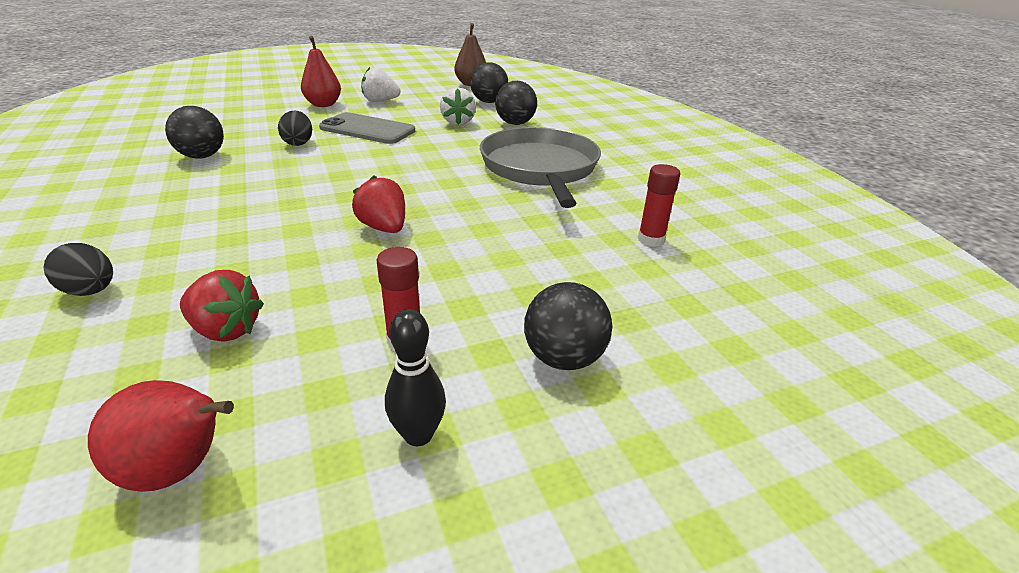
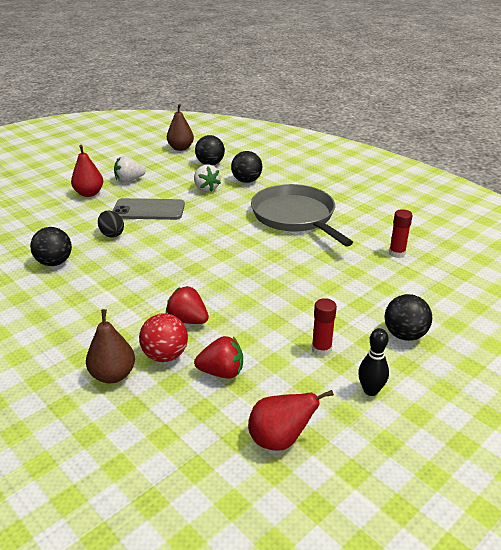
camera: 20 degrees left, 0 degrees up
black egg [43,243,113,296] -> brown pear [86,309,135,383]
red strawberry [352,176,405,233] -> red strawberry moved to [166,286,209,324]
none -> red ball [139,313,188,362]

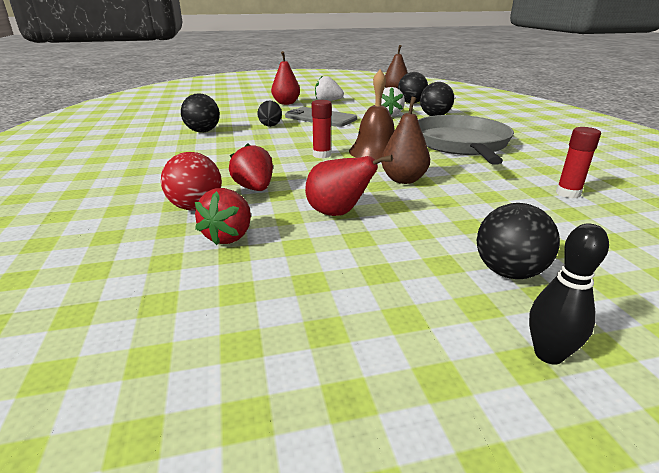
camera: 30 degrees right, 5 degrees down
brown pear [86,309,135,383] -> brown pear moved to [381,97,430,184]
red strawberry [194,336,243,378] -> red strawberry turned 75 degrees clockwise [195,188,251,245]
red pear [248,390,334,451] -> red pear moved to [305,155,393,216]
red glue stick [312,298,337,356] -> red glue stick moved to [312,100,332,158]
black bowling pin [358,328,389,396] -> black bowling pin moved to [529,223,609,364]
none -> brown bell [349,69,395,160]

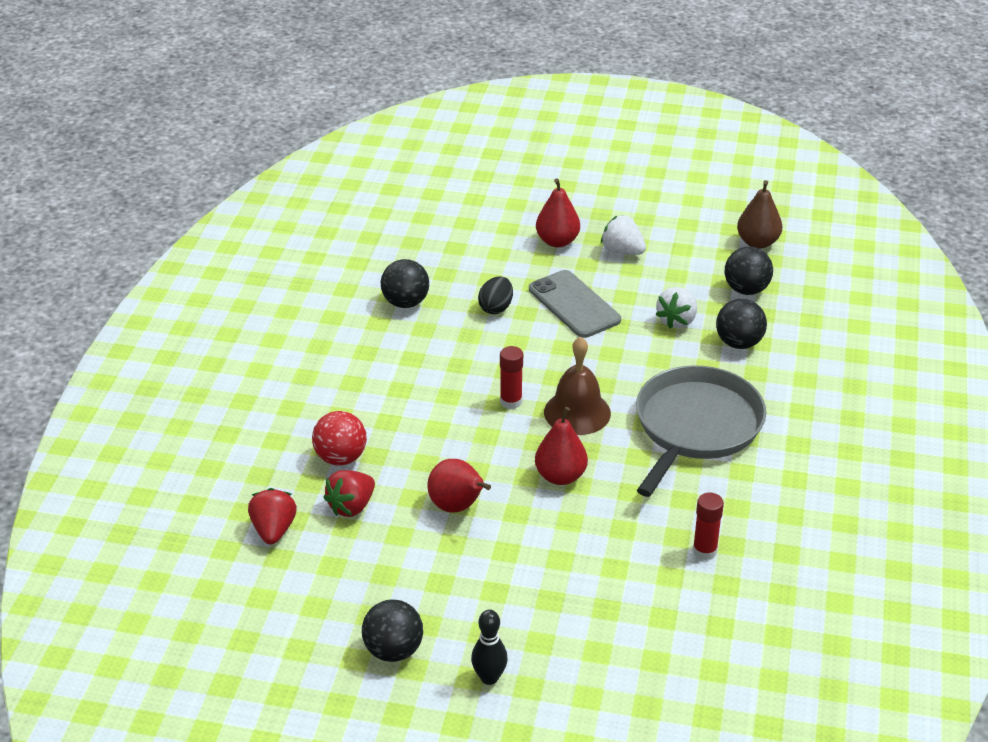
camera: 25 degrees right, 10 degrees up
red strawberry [229,143,273,191] -> red strawberry moved to [248,488,297,544]
brown pear [381,97,430,184] -> red pear [535,407,588,485]
black ball [477,203,560,279] -> black ball moved to [362,600,423,662]

